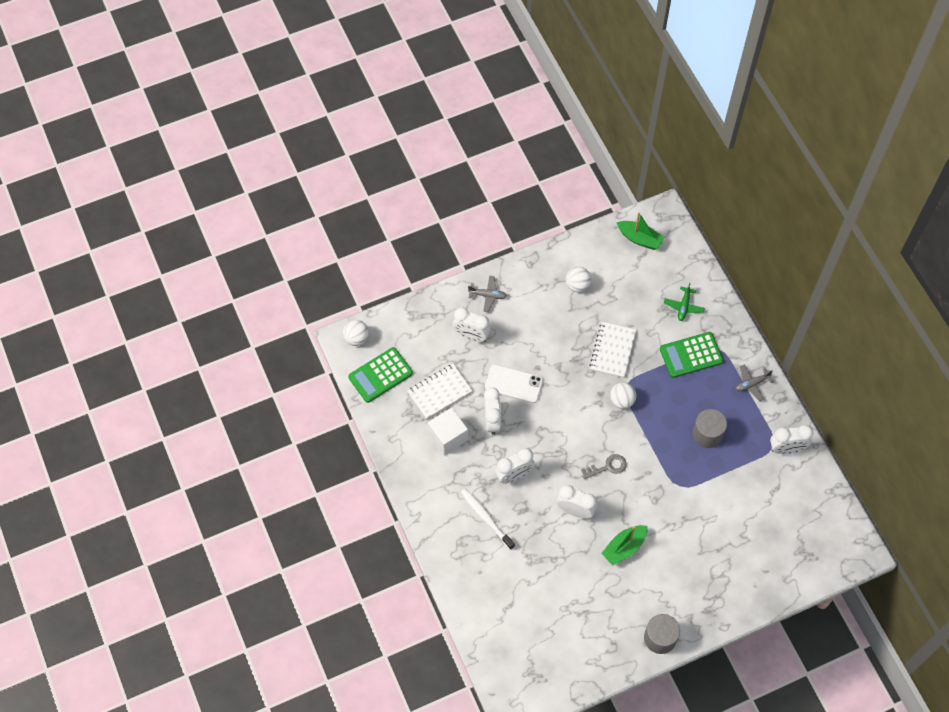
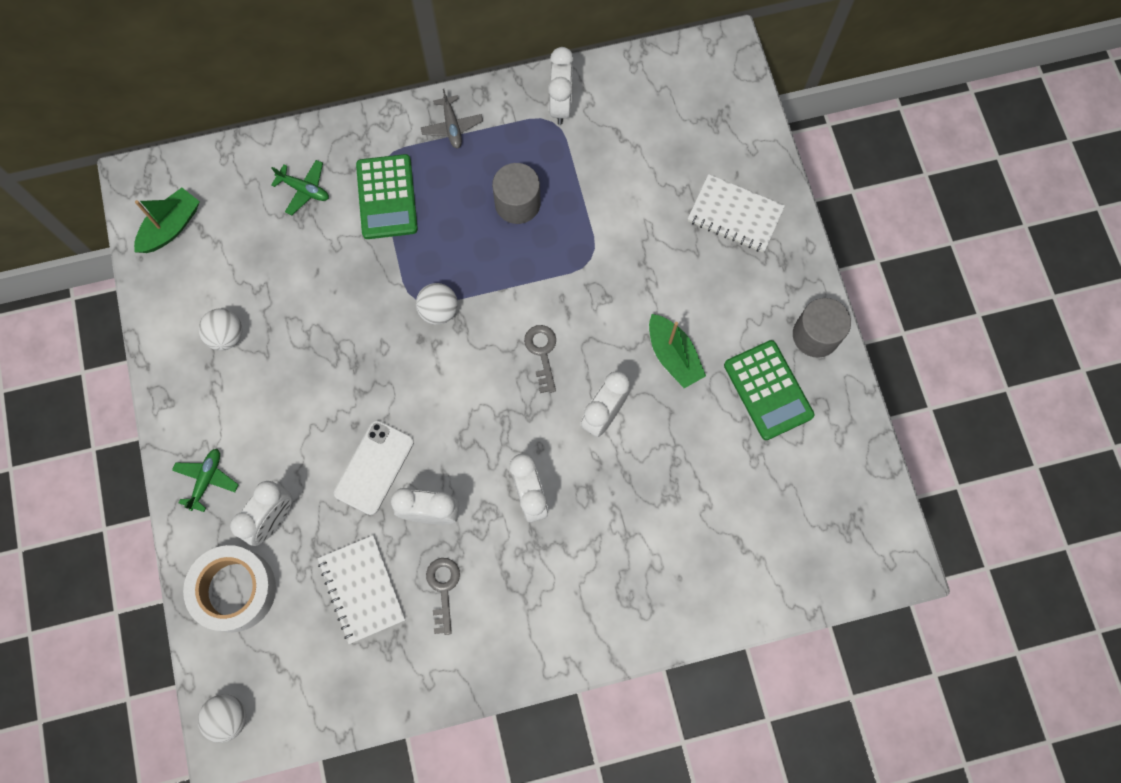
camera: 80 degrees left, 10 degrees up
green calculator [348,347,413,403] -> green calculator moved to [724,340,815,440]
white cube [428,408,468,455] -> grey key [426,558,460,635]
white toothbrush [460,489,515,550] -> none
grey plane [468,276,507,312] -> green plane [172,449,239,512]
white notebook [589,322,636,378] -> white notebook moved to [688,174,785,253]
none -> white tape [183,545,276,632]

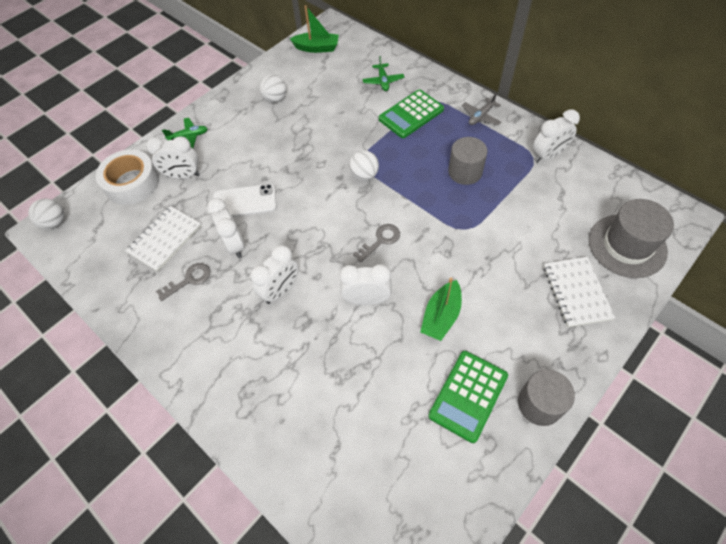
camera: 60 degrees right, 15 degrees down
none -> grey hat [589,199,674,278]

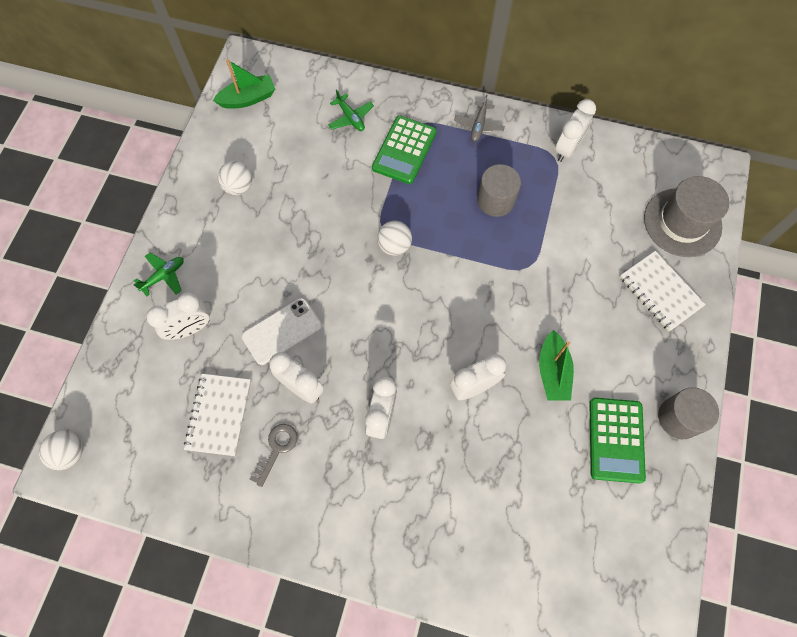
camera: 30 degrees left, 10 degrees up
white tape [95,149,159,205] -> none
grey key [353,224,400,262] -> none

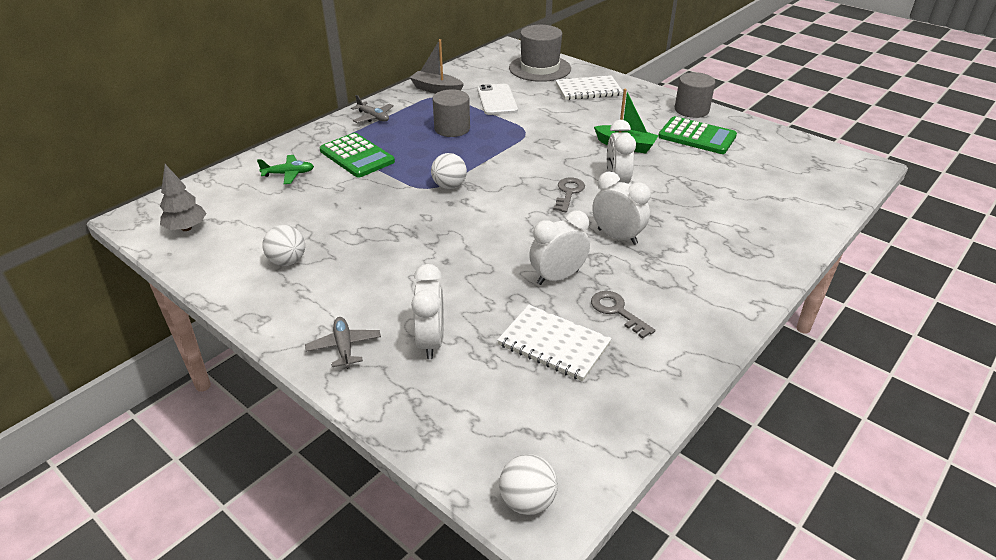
camera: 65 degrees left, 30 degrees down
green plane [134,252,184,296] -> grey plane [305,317,381,369]
green boat [213,59,275,109] -> grey tree [160,164,207,231]
white phone [241,298,322,365] -> white phone moved to [477,84,518,115]
white clock [555,99,596,162] -> grey boat [409,39,464,94]
none -> grey key [553,178,585,212]

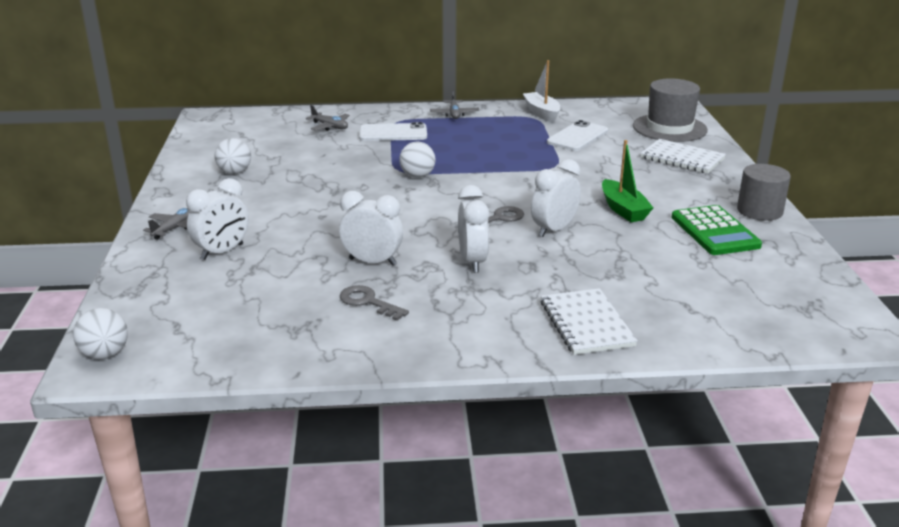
camera: 45 degrees right, 10 degrees down
grey tree [160,164,207,231] -> none
green plane [257,155,314,184] -> grey plane [306,105,350,131]
green calculator [320,133,395,178] -> white phone [359,122,427,141]
grey boat [409,39,464,94] -> white boat [523,60,560,122]
grey cylinder [432,89,470,137] -> none
white notebook [497,305,612,381] -> white notebook moved to [541,288,638,355]
grey key [591,291,655,339] -> grey key turned 60 degrees counterclockwise [340,285,409,321]

